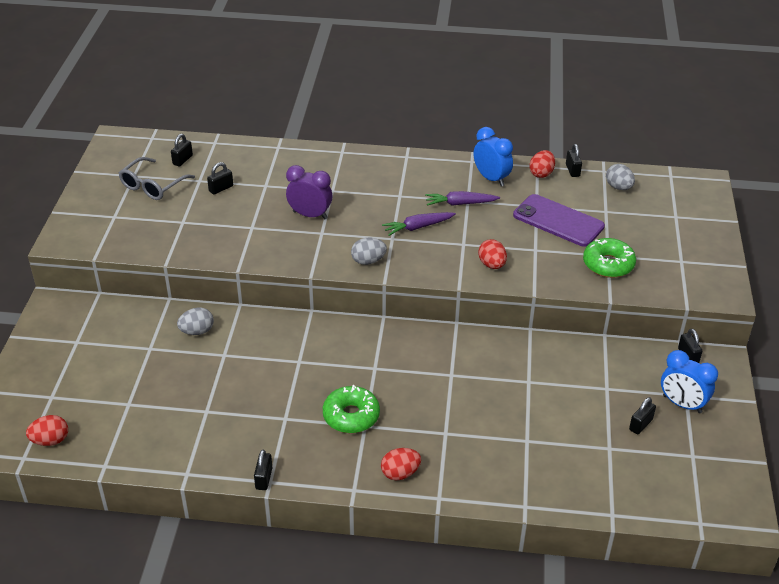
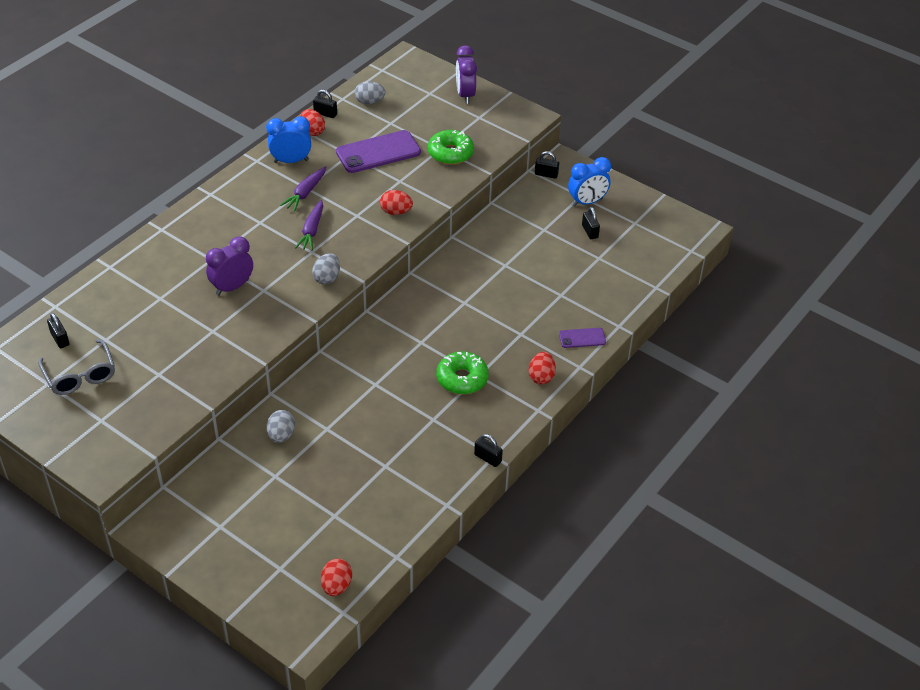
camera: 60 degrees left, 5 degrees up
black padlock [207,162,233,194] -> none
none -> purple clock [456,45,477,104]
none -> purple phone [559,328,606,348]

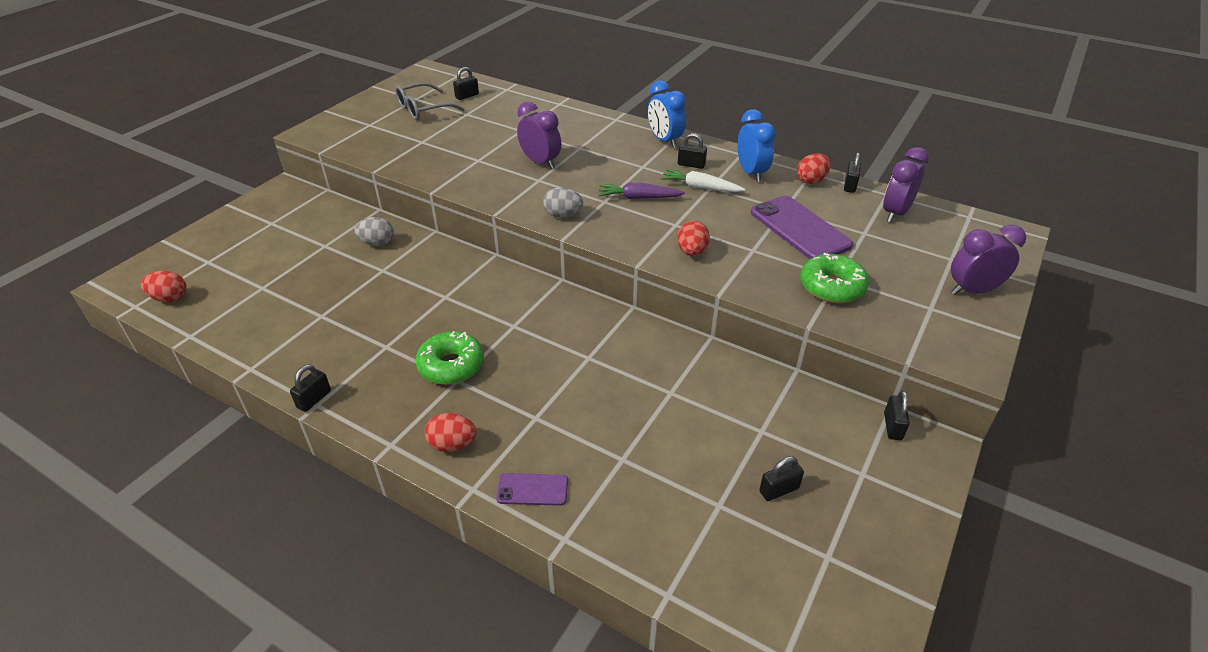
camera: 85 degrees right, 5 degrees down
purple carrot [280,166,326,211] -> white carrot [661,169,745,192]
grey egg [355,81,385,104] -> purple clock [883,147,929,222]
purple phone [559,328,606,348] -> purple phone turned 75 degrees counterclockwise [496,473,568,506]
blue clock [568,157,611,207] -> blue clock moved to [648,80,686,148]
none -> black padlock [678,133,707,169]

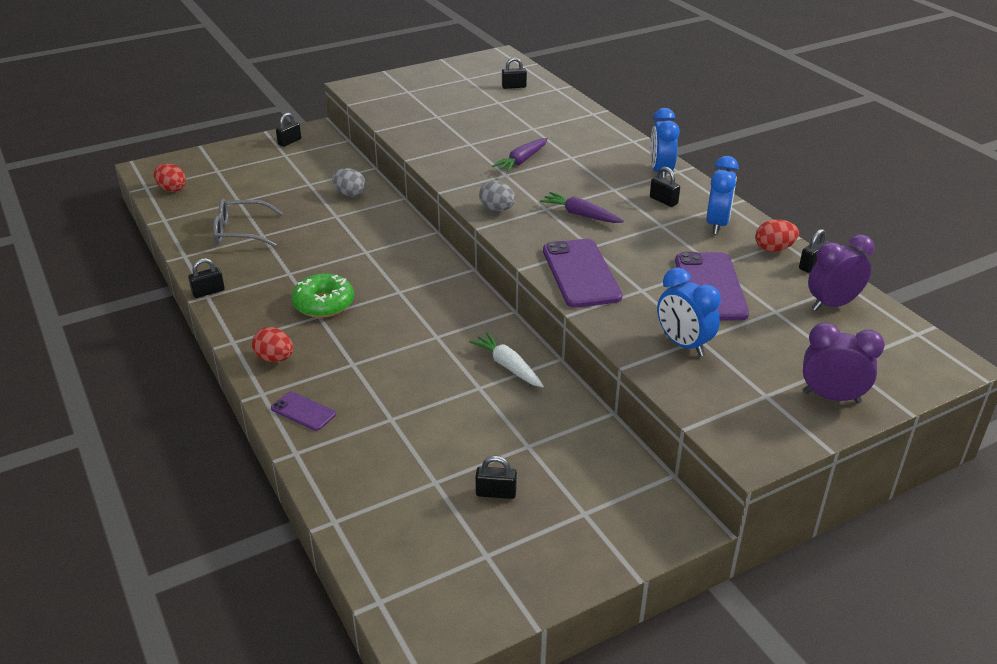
camera: 30 degrees right, 5 degrees down
grey glasses [395,82,465,120] -> grey glasses moved to [213,199,283,247]
purple clock [517,102,561,169] -> purple carrot [492,138,548,172]
white carrot [661,169,745,192] -> white carrot moved to [469,332,544,388]
red egg [677,221,710,256] -> purple phone [543,239,622,308]
green donut [800,253,869,303] -> blue clock [657,267,721,356]
black padlock [884,391,910,440] -> black padlock moved to [276,113,301,147]

